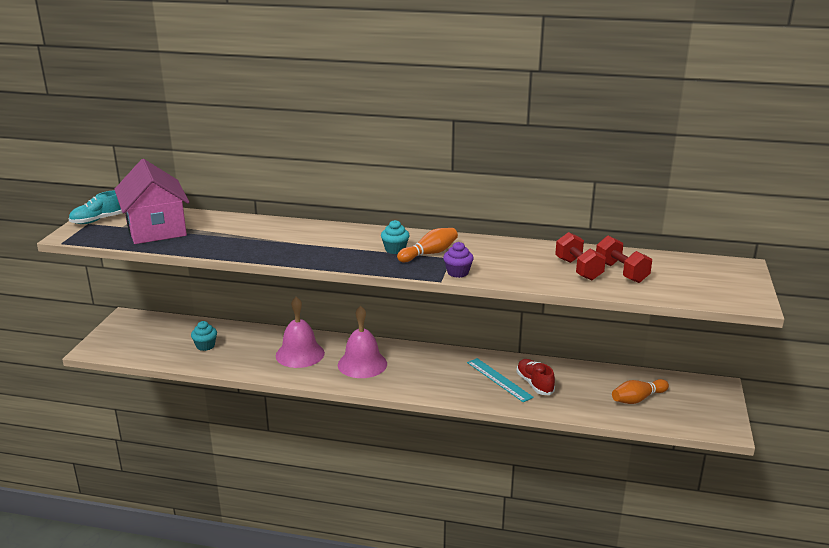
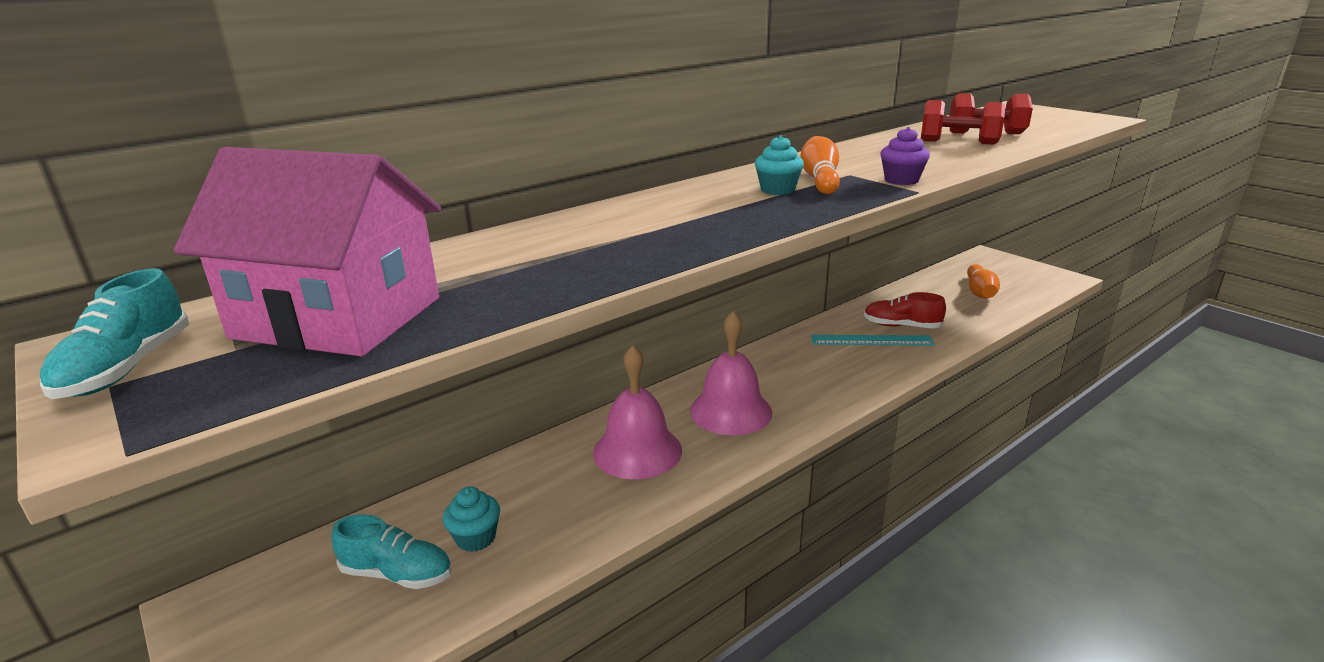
camera: 50 degrees left, 0 degrees up
none -> turquoise shoe [332,514,452,589]

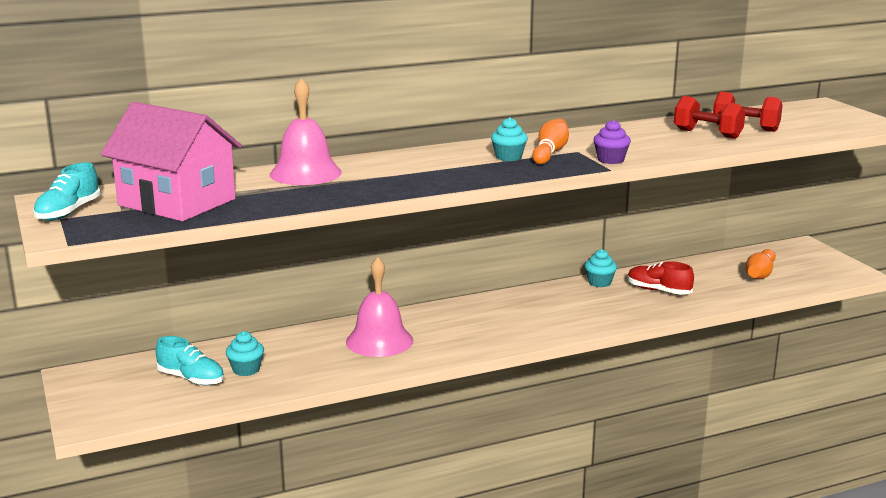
camera: 15 degrees right, 5 degrees down
pink bell [690,311,772,435] -> pink bell moved to [270,78,342,185]
turquoise ruler [811,335,935,346] -> none
none -> turquoise cupcake [585,249,617,287]

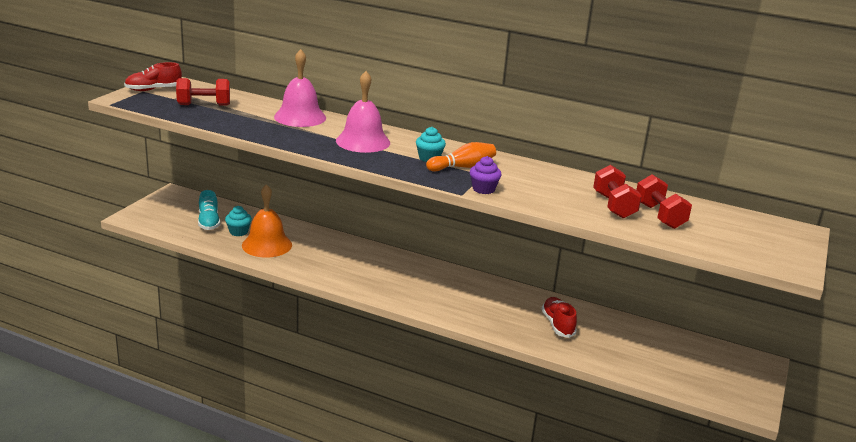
camera: 45 degrees right, 5 degrees up
turquoise shoe [33,162,101,221] -> red shoe [124,62,182,91]
pink house [101,102,242,221] -> red dumbbell [176,78,230,106]
pink bell [346,257,413,357] -> pink bell moved to [336,71,390,153]
turquoise cupcake [585,249,617,287] -> none
orange bowling pin [745,249,776,280] -> none
none -> orange bell [242,184,292,258]

